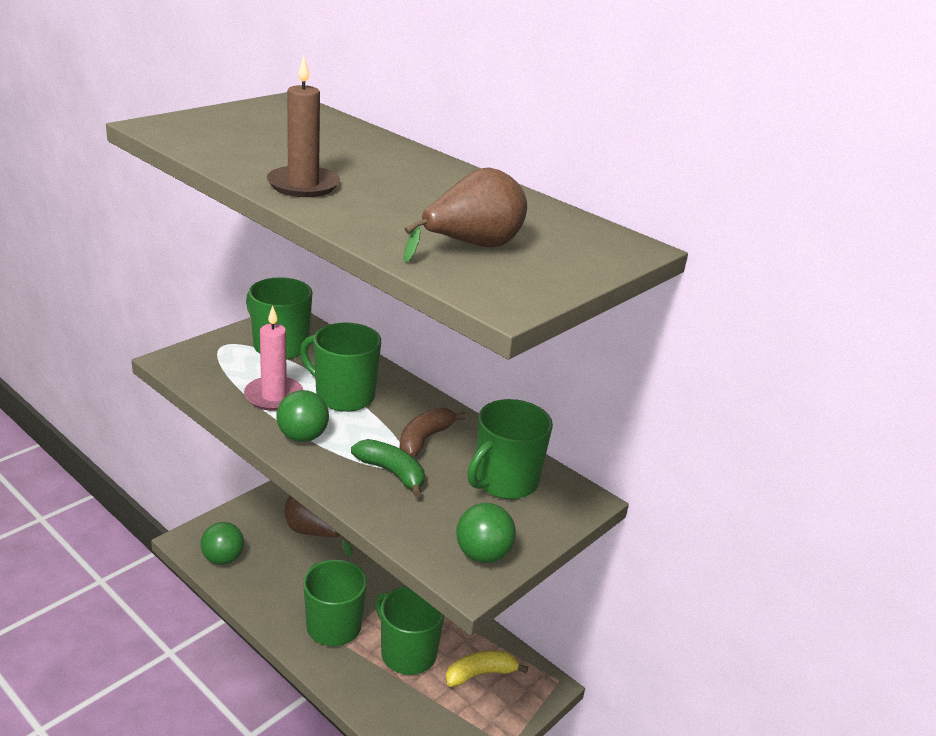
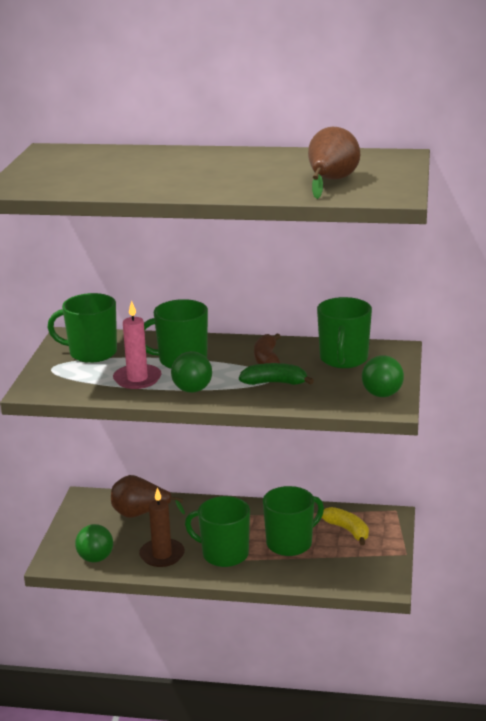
camera: 30 degrees left, 5 degrees down
brown candle [267,56,340,197] -> brown candle moved to [139,487,185,567]
green mug [375,586,444,675] -> green mug turned 135 degrees clockwise [263,486,324,556]
yellow banana [446,650,528,687] -> yellow banana turned 105 degrees clockwise [321,507,369,545]

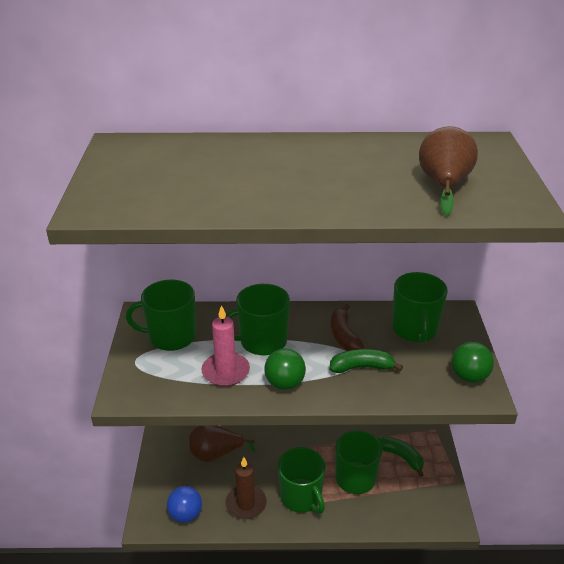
camera: 10 degrees left, 10 degrees up
green ball [75,524,113,562] -> blue ball [167,486,202,523]
green mug [185,496,250,567] -> green mug turned 135 degrees counterclockwise [278,447,325,514]
yellow banana [321,507,369,545] -> green banana [380,436,424,477]

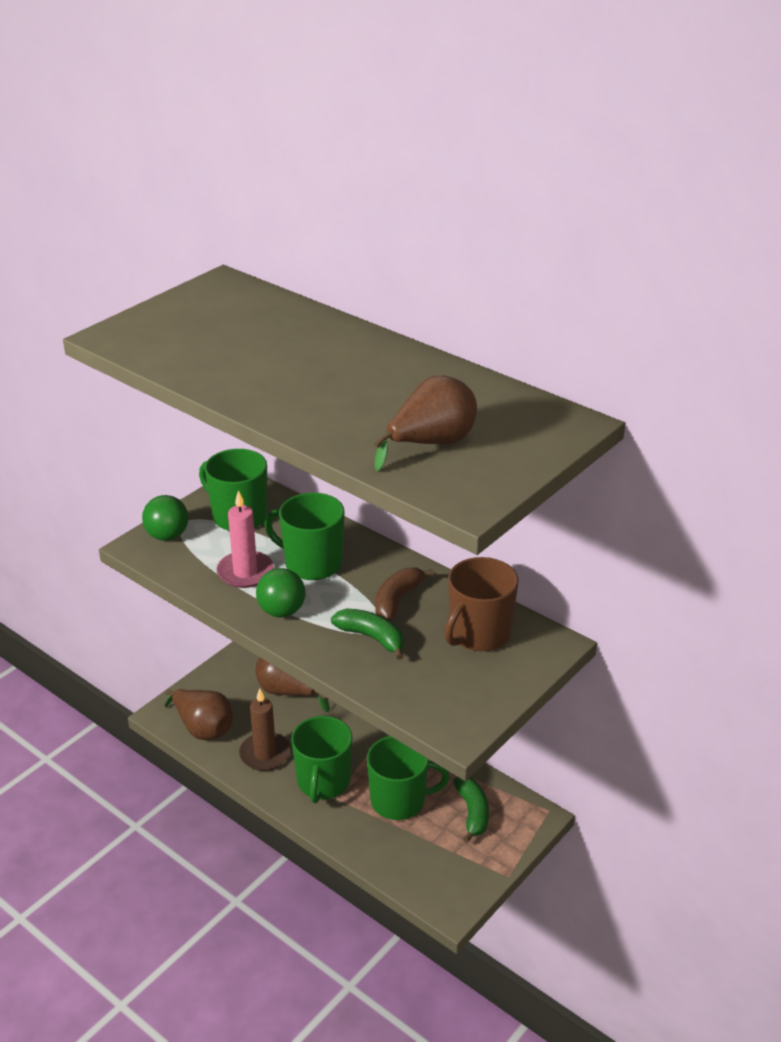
camera: 40 degrees right, 0 degrees up
blue ball [167,486,202,523] -> brown pear [164,689,233,740]
green mug [392,272,448,343] -> brown mug [444,557,519,651]
green ball [451,342,494,383] -> green ball moved to [142,495,188,541]

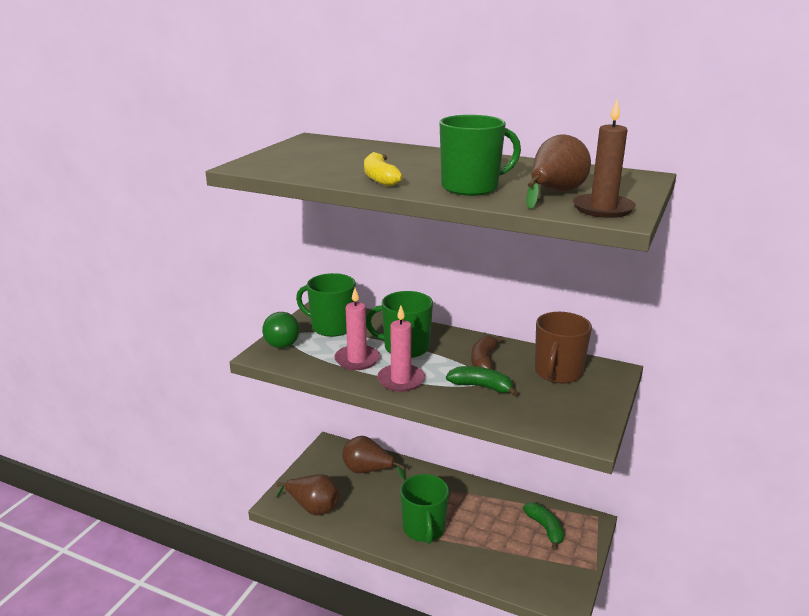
camera: 15 degrees left, 10 degrees down
brown candle [239,688,291,771] -> brown candle moved to [573,98,636,218]
green ball [256,568,305,617] -> pink candle [377,306,425,392]
green mug [367,736,449,820] -> green mug moved to [439,115,521,196]
none -> yellow banana [364,152,403,187]

